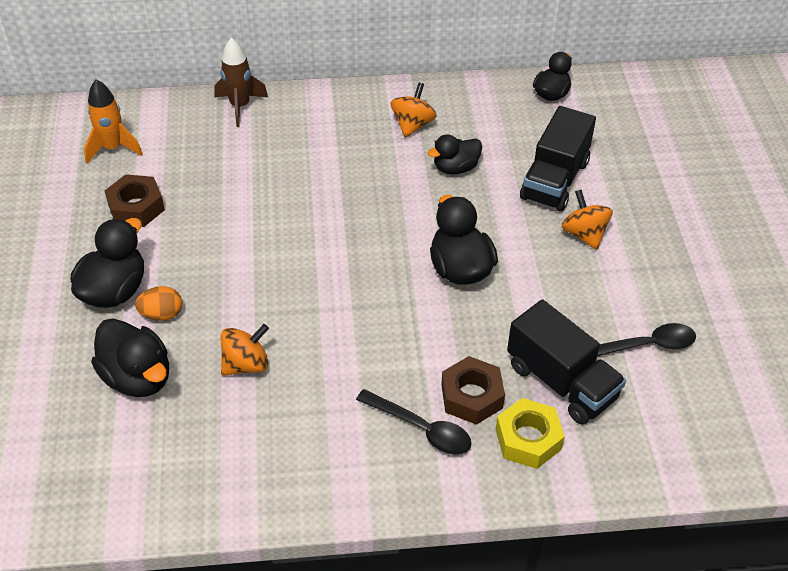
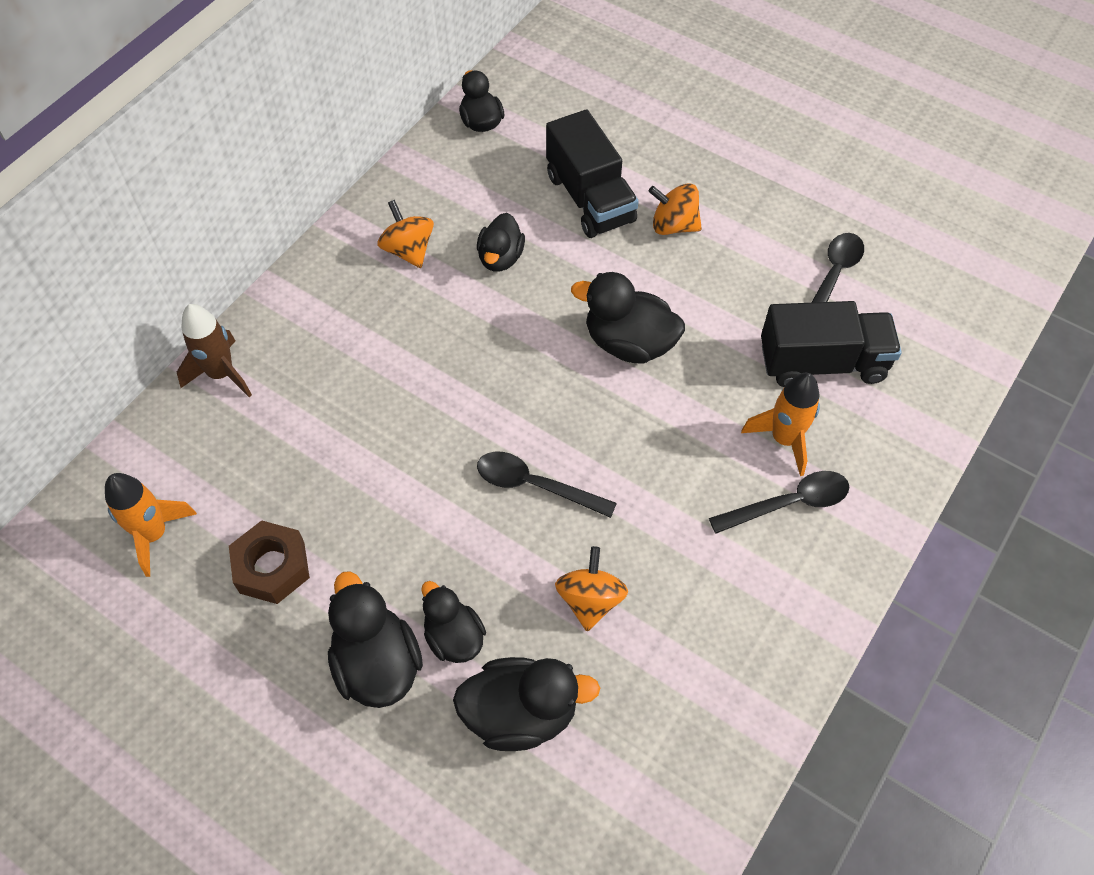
camera: 50 degrees left, 10 degrees up
orange egg [135,286,182,321] -> black duck [421,581,486,663]
brown nut [441,356,505,425] -> orange rocket [741,373,820,476]
yellow nut [496,398,565,469] -> none
none -> black spoon [477,452,617,518]

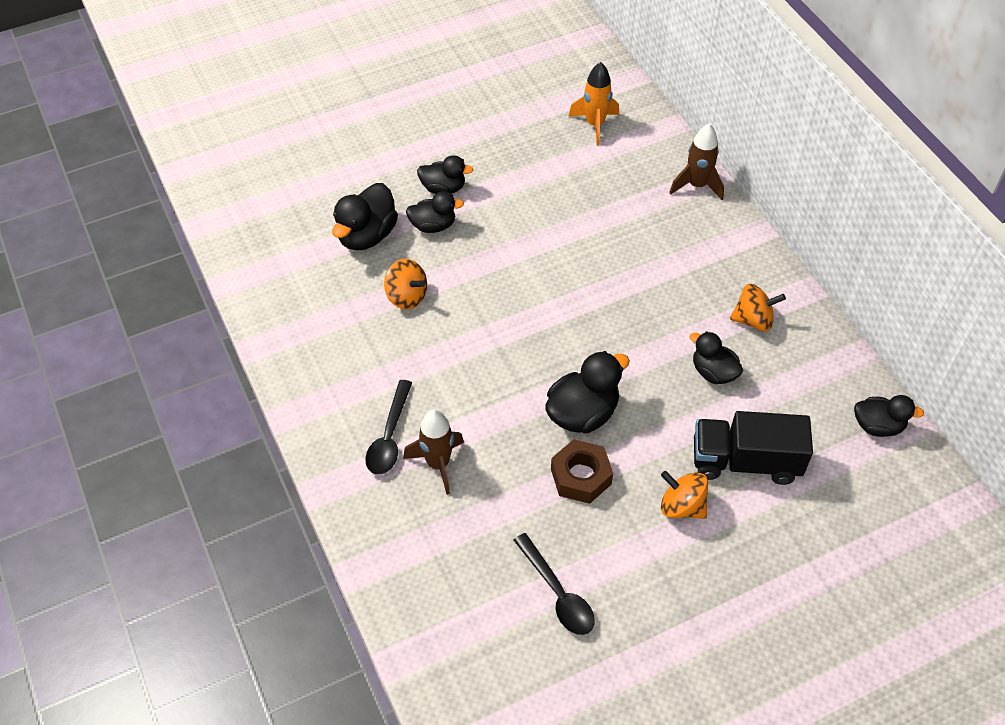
camera: 120 degrees right, 5 degrees down
brown nut [229,520,310,604] -> brown nut moved to [551,439,613,504]
black duck [328,571,423,708] -> black duck [417,155,473,194], size x0.65
black spoon [477,452,617,518] -> none
orange spinning top [649,183,702,235] -> orange spinning top turned 105 degrees counterclockwise [661,471,708,519]
orange rocket [741,373,820,476] -> brown rocket [403,409,464,495]
black truck [761,301,902,387] -> none

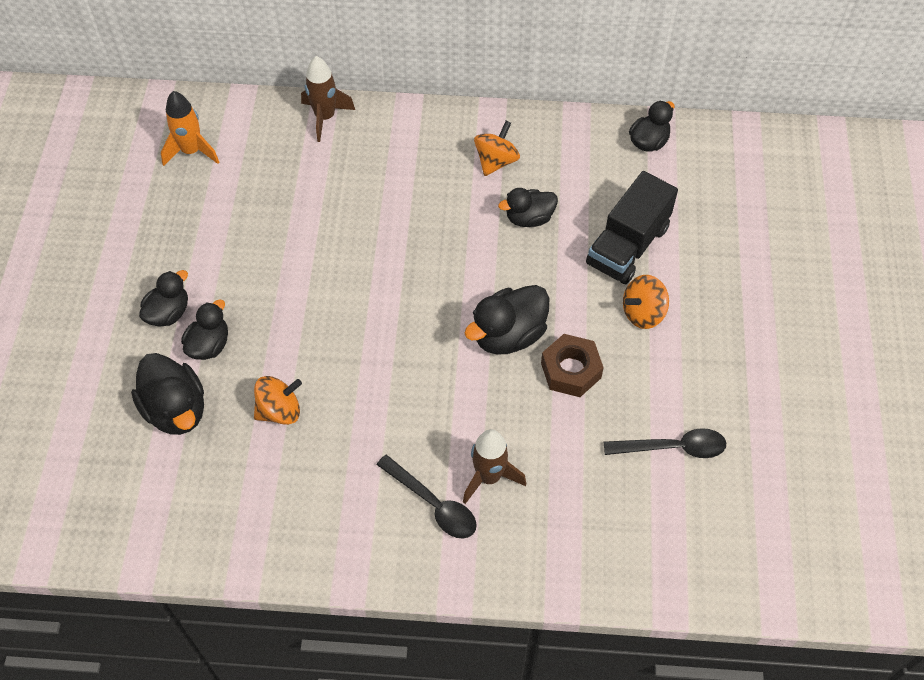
camera: 60 degrees left, 5 degrees up
black duck [546,351,630,434] -> black duck turned 120 degrees counterclockwise [464,285,549,355]

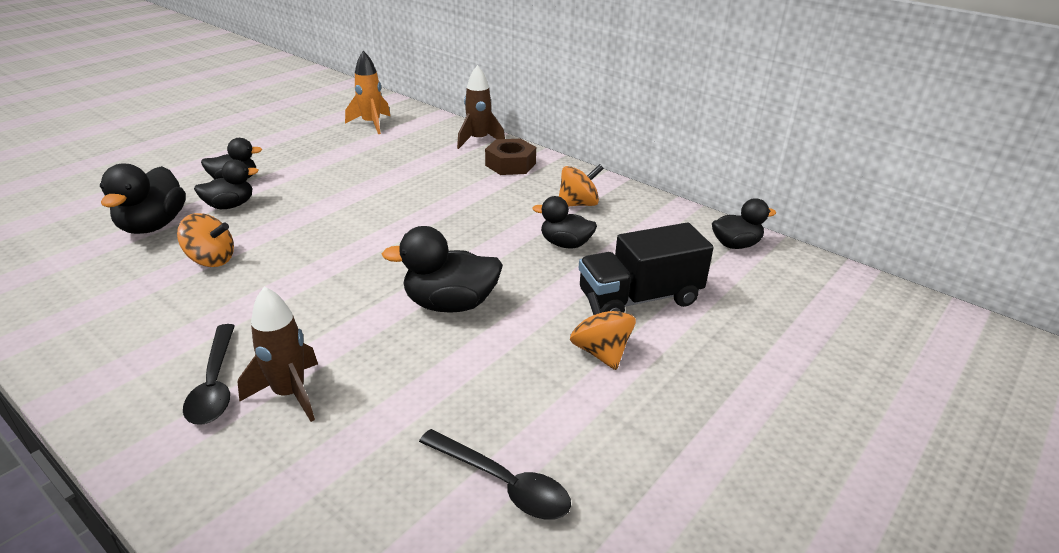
camera: 35 degrees right, 25 degrees down
brown nut [541,334,604,397] -> brown nut moved to [485,139,536,175]
orange spinning top [623,275,669,329] -> orange spinning top turned 60 degrees clockwise [570,292,636,370]

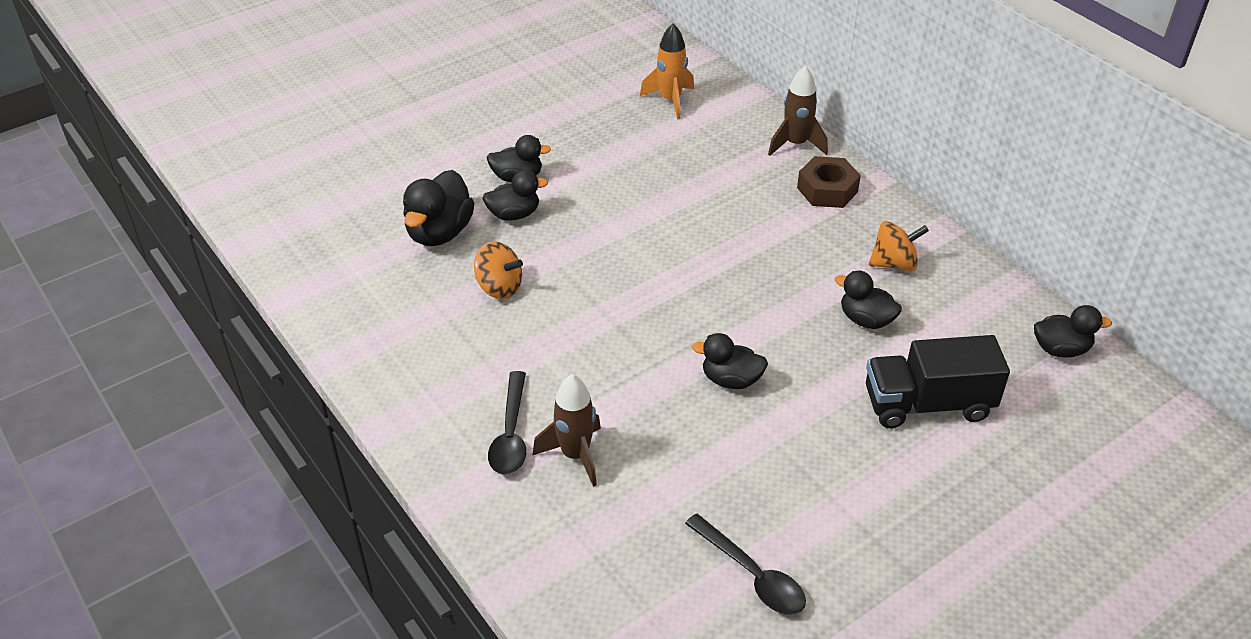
camera: 15 degrees right, 10 degrees up
black duck [382,226,503,313] -> black duck [692,333,768,389], size x0.65
orange spinning top [570,292,636,370] -> none

